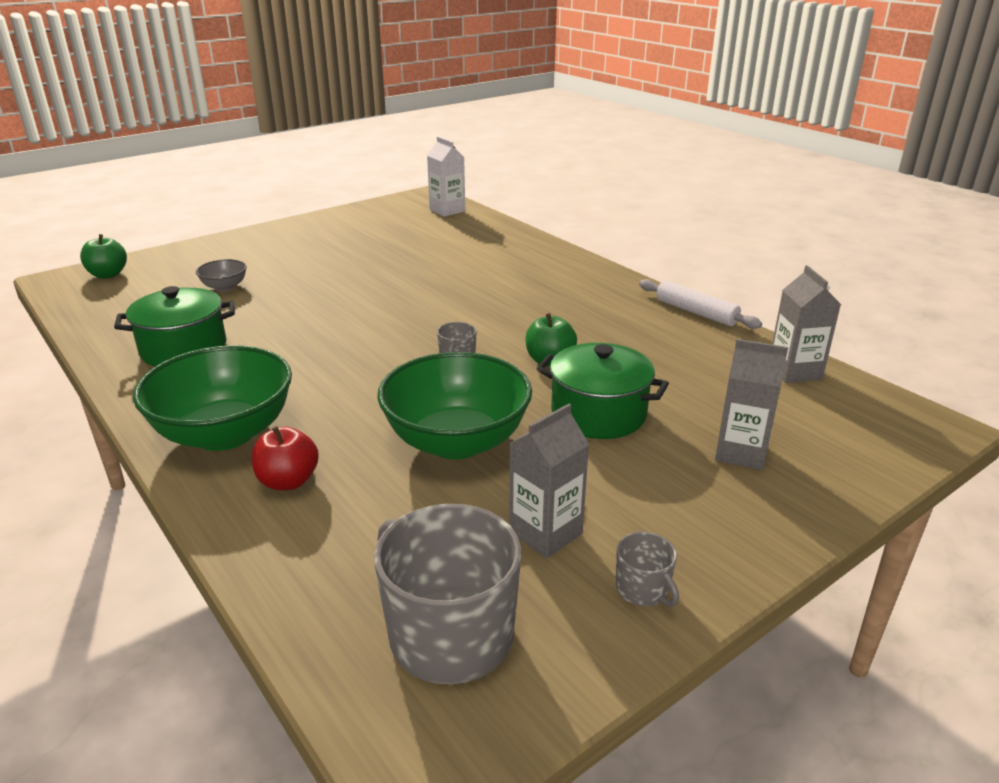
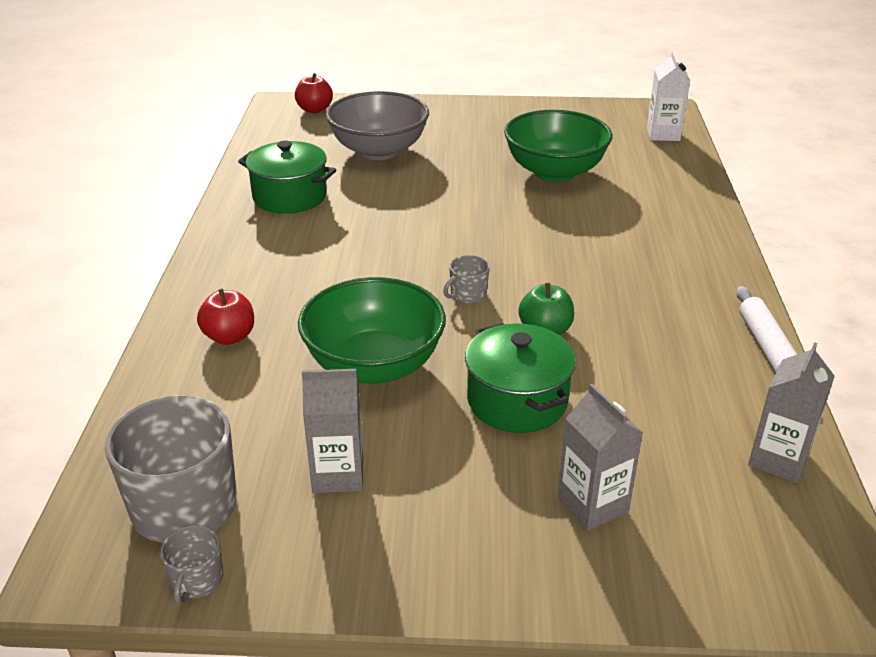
camera: 40 degrees right, 5 degrees up
green apple [80,234,127,279] -> red apple [295,73,333,113]
green bowl [133,345,292,451] -> green bowl moved to [504,110,612,182]
grey bowl [196,259,247,291] -> grey bowl [326,91,429,160], size x2.20
grey mug [616,532,679,607] -> grey mug moved to [161,525,223,605]

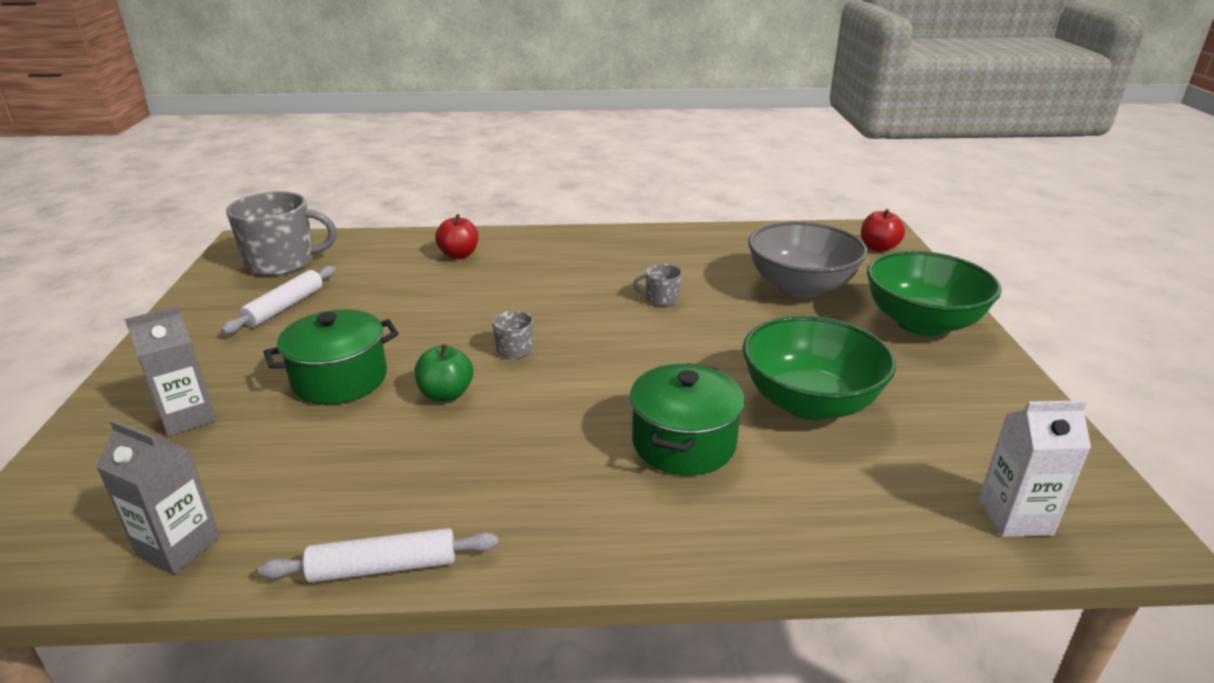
camera: 85 degrees right, 5 degrees down
grey mug [161,525,223,605] -> grey mug moved to [633,264,682,306]
green pot [238,141,336,214] -> green pot moved to [630,363,745,475]
green bowl [298,277,446,384] -> green bowl moved to [867,251,1001,336]
grey carton [302,369,363,493] -> white rolling pin [221,266,336,334]

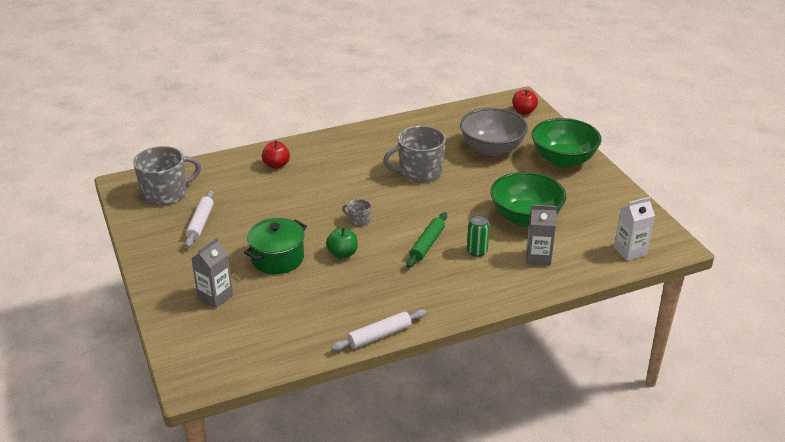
camera: 20 degrees left, 5 degrees up
grey carton [96,420,220,574] -> grey carton moved to [526,205,557,266]
green pot [630,363,745,475] -> green can [467,215,490,257]
grey mug [633,264,682,306] -> grey mug [383,126,446,183], size x2.20
none -> green rolling pin [406,212,447,268]

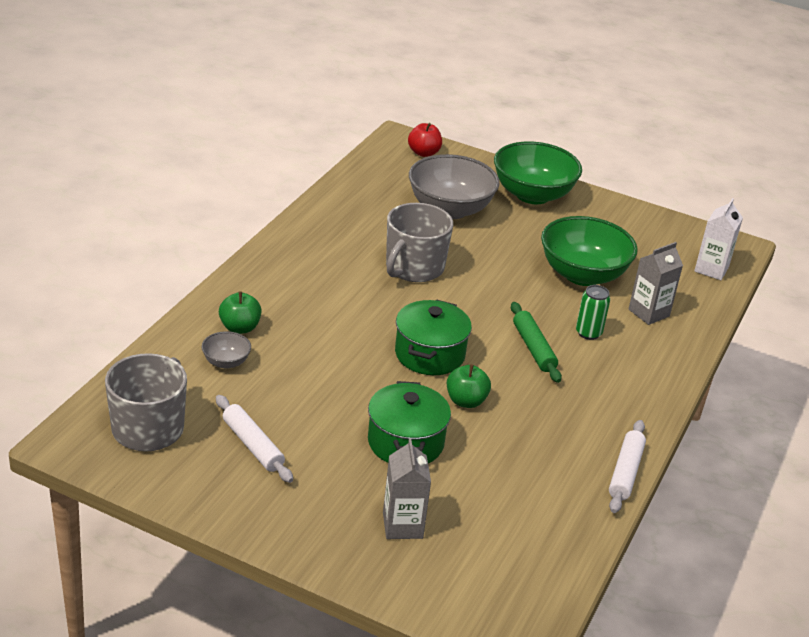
camera: 45 degrees left, 0 degrees up
red apple [262,140,290,169] -> green apple [219,291,262,334]
grey mug [342,199,371,227] -> green pot [395,299,472,375]
none -> grey bowl [202,331,251,369]

